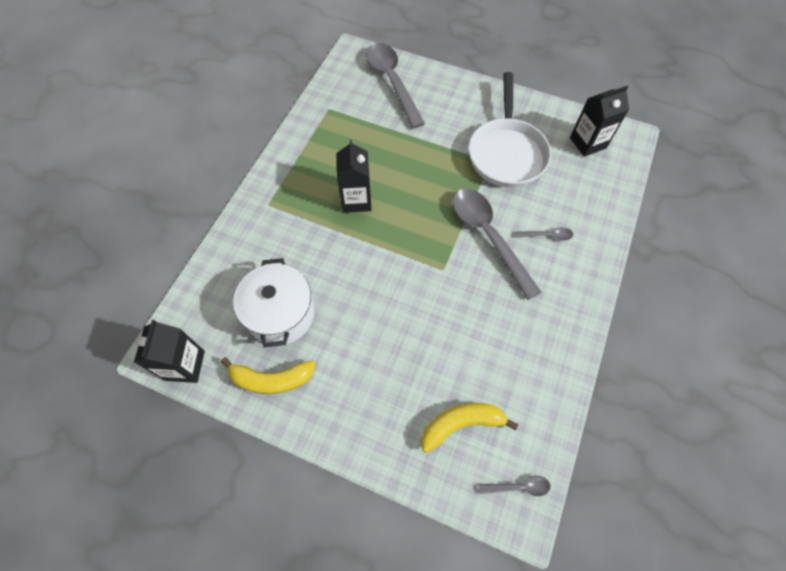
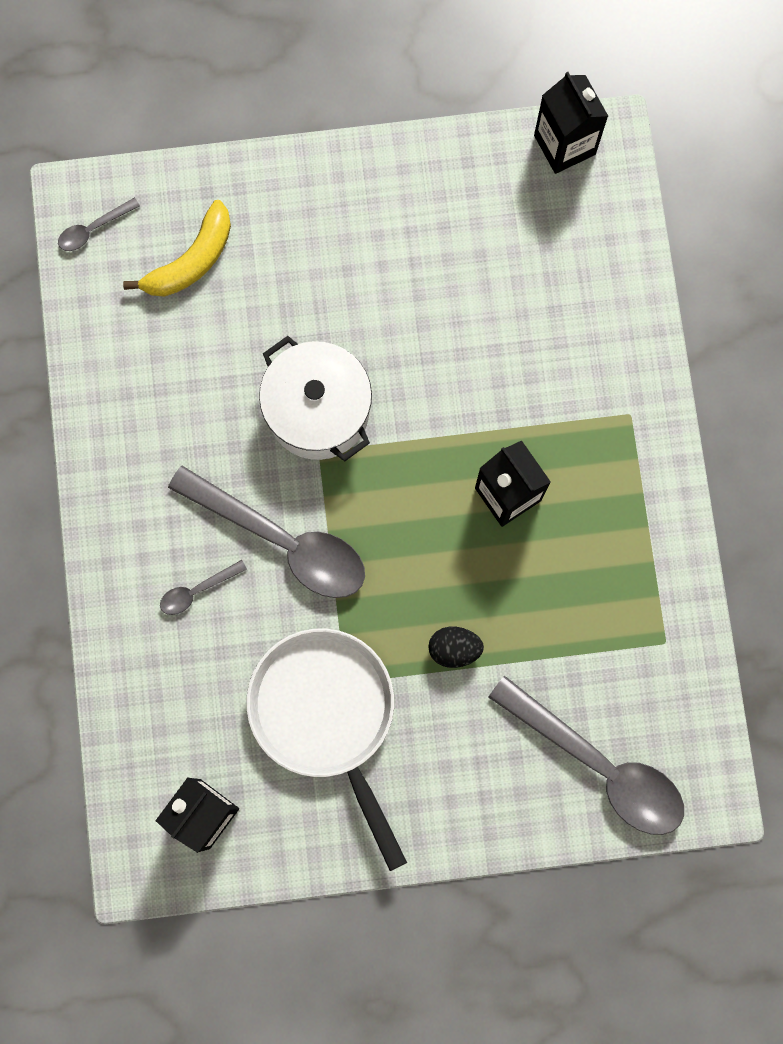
camera: 150 degrees right, 15 degrees up
yellow banana [221,357,316,394] -> none
white pot [233,258,314,347] -> white pot moved to [259,336,372,461]
none -> black egg [429,627,484,668]

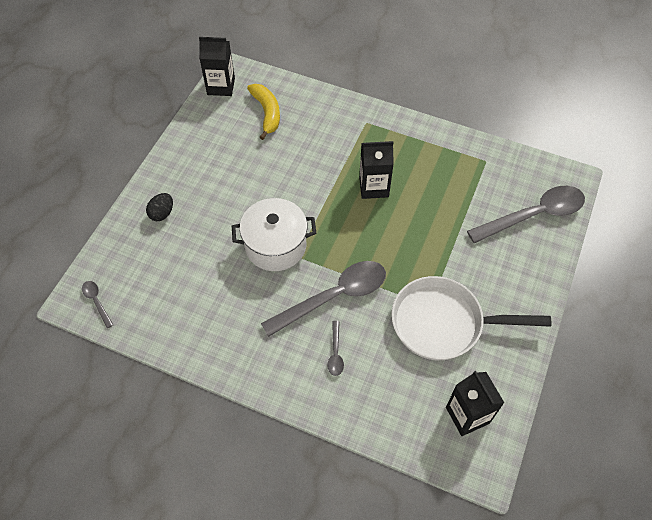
camera: 60 degrees left, 20 degrees down
grey spoon [58,197,140,251] -> grey spoon turned 150 degrees clockwise [82,281,113,328]
yellow banana [123,200,231,297] -> yellow banana moved to [247,84,280,140]
black egg [429,627,484,668] -> black egg moved to [146,193,173,221]

